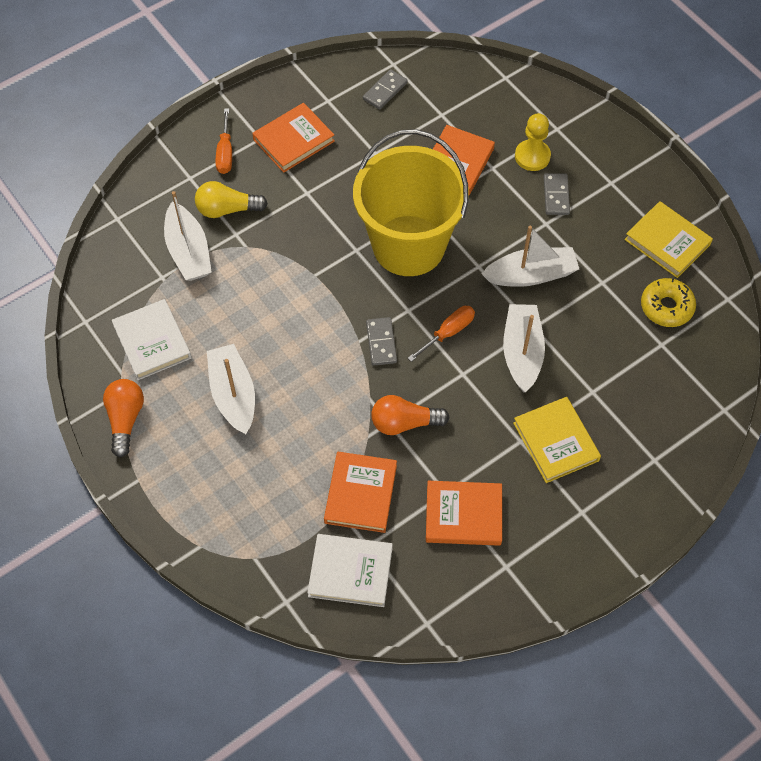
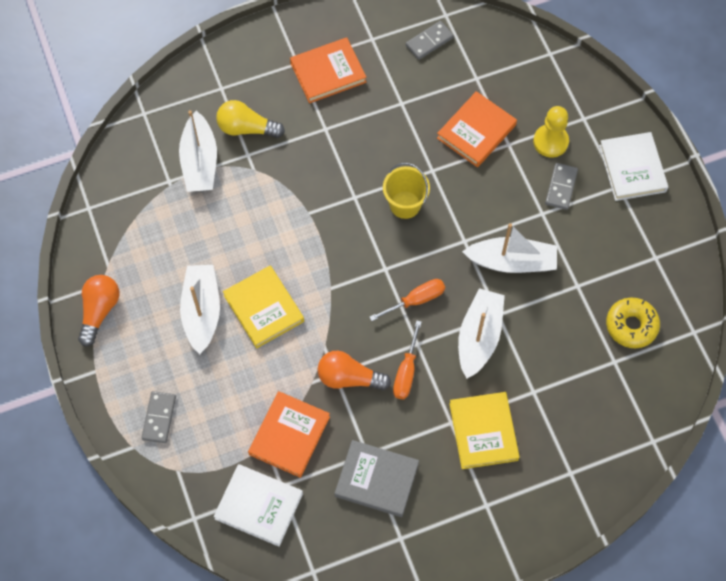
camera: 15 degrees right, 5 degrees up
white book [112,299,192,380] -> white book moved to [599,132,668,201]
orange screwdriver [216,108,232,174] -> orange screwdriver moved to [393,320,422,399]
yellow bucket [353,129,469,276] -> yellow bucket [383,163,430,219], size x0.44
grey domino [366,317,397,366] -> grey domino moved to [141,391,176,443]
orange book [426,481,502,546] -> grey book [335,440,419,517]
yellow book [624,201,713,278] -> yellow book moved to [223,266,304,348]

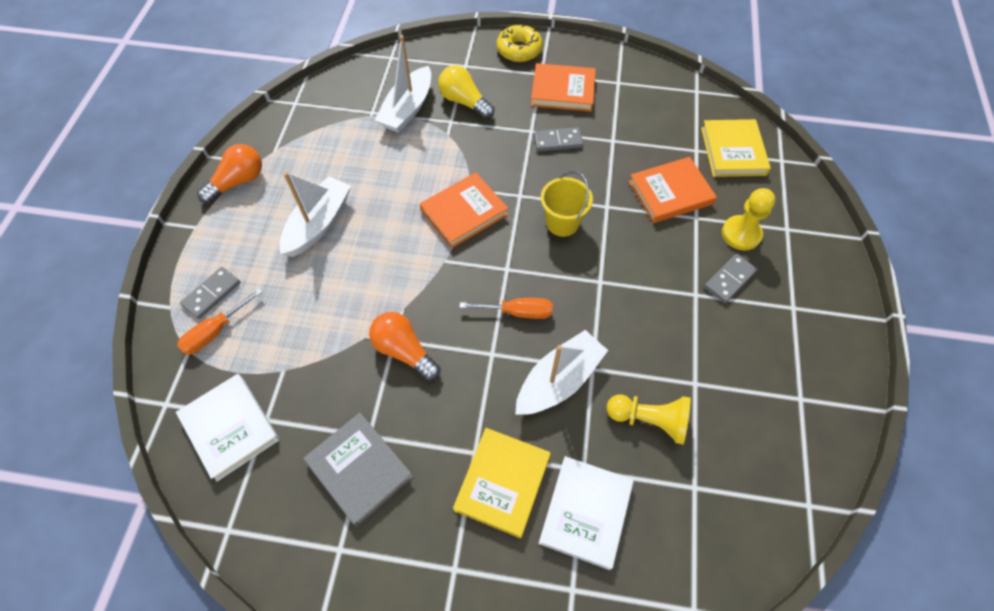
camera: 30 degrees right, 5 degrees down
yellow book [223,266,304,348] -> yellow book moved to [701,119,771,177]
orange book [248,391,330,478] -> orange book moved to [420,172,508,248]
orange screwdriver [393,320,422,399] -> orange screwdriver moved to [177,288,262,355]
grey domino [406,21,454,60] -> grey domino moved to [534,127,583,151]
white boat [462,223,557,273] -> none
white book [599,132,668,201] -> white book moved to [539,456,634,570]
yellow donut [606,298,660,348] -> yellow donut moved to [497,25,543,62]
none -> yellow pawn [607,394,691,445]

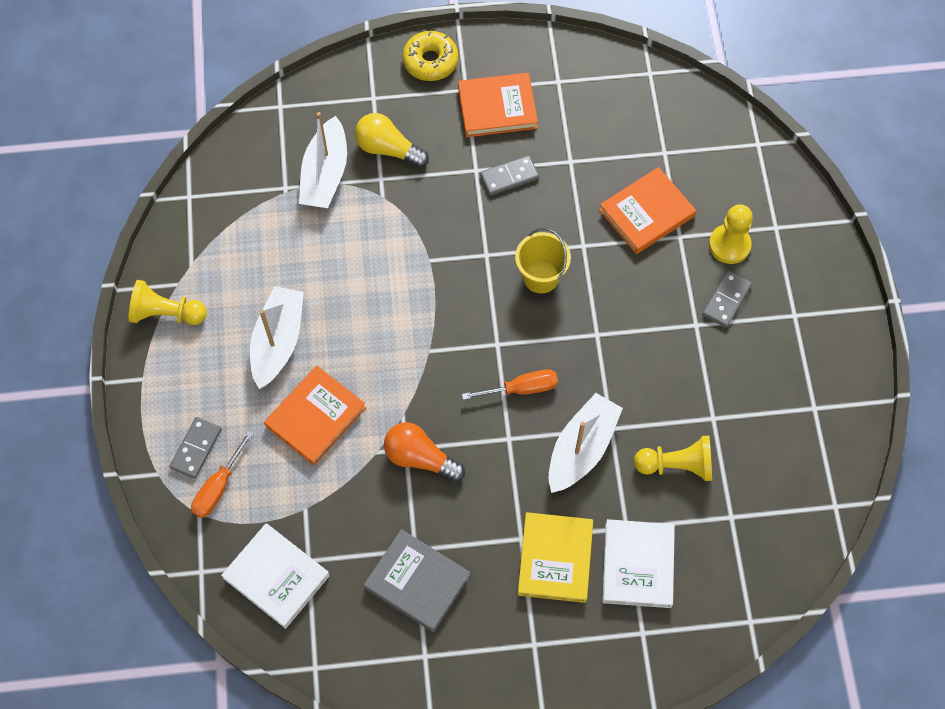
camera: 15 degrees left, 5 degrees up
orange light bulb [197,144,262,204] -> yellow pawn [129,280,207,325]
orange book [420,172,508,248] -> orange book moved to [264,366,366,466]
yellow book [701,119,771,177] -> none

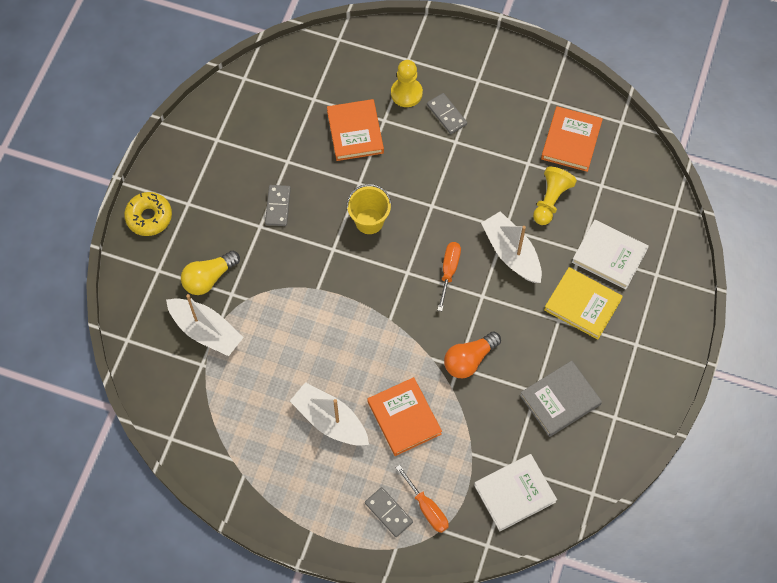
camera: 65 degrees left, 0 degrees up
yellow pawn [129,280,207,325] -> none
orange book [458,73,538,137] -> orange book moved to [541,106,603,172]

